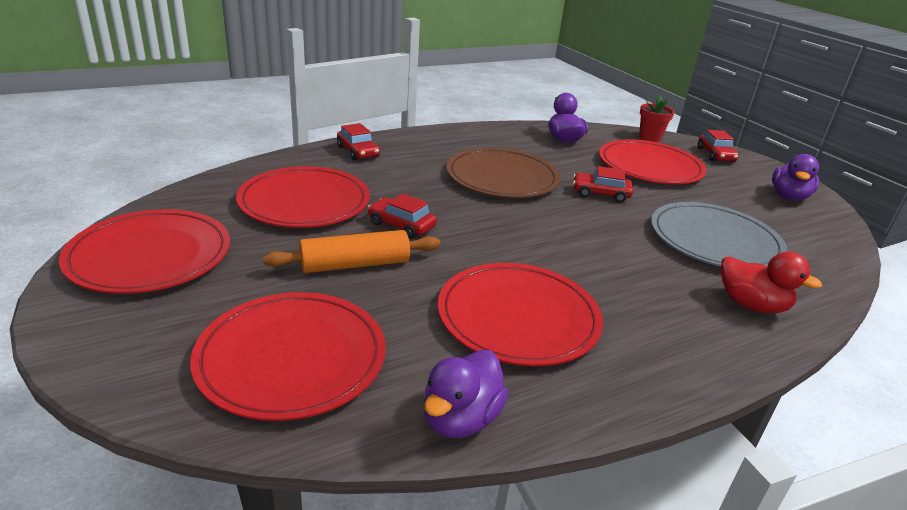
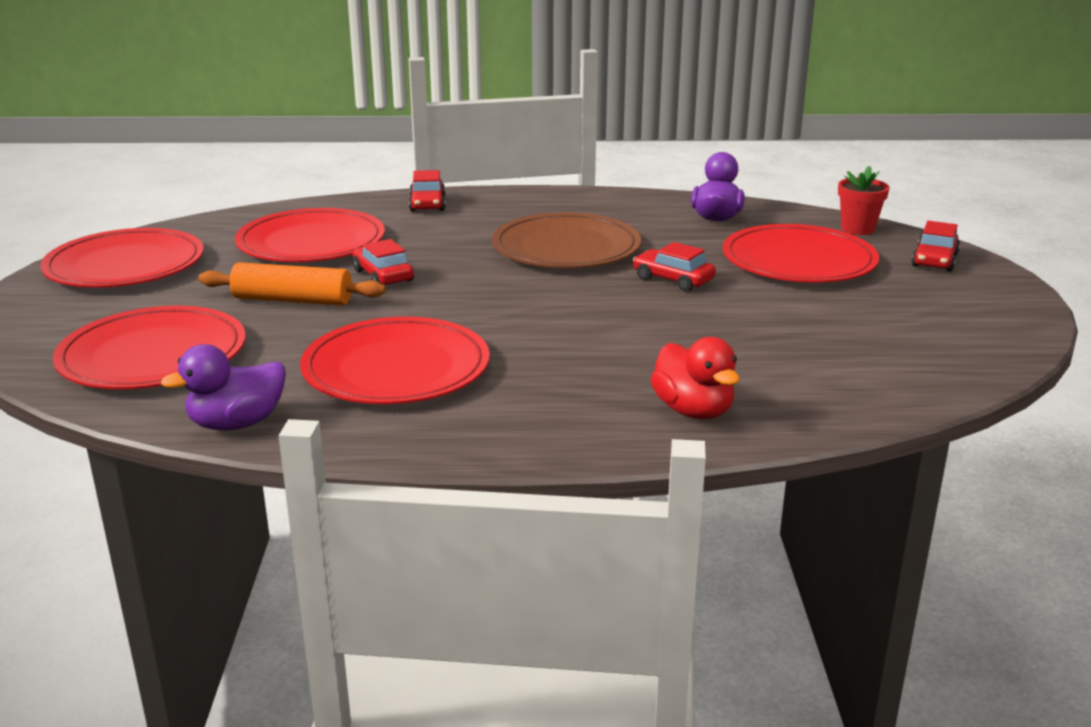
camera: 30 degrees right, 5 degrees down
grey plate [651,202,787,267] -> none
purple duck [772,154,819,201] -> none

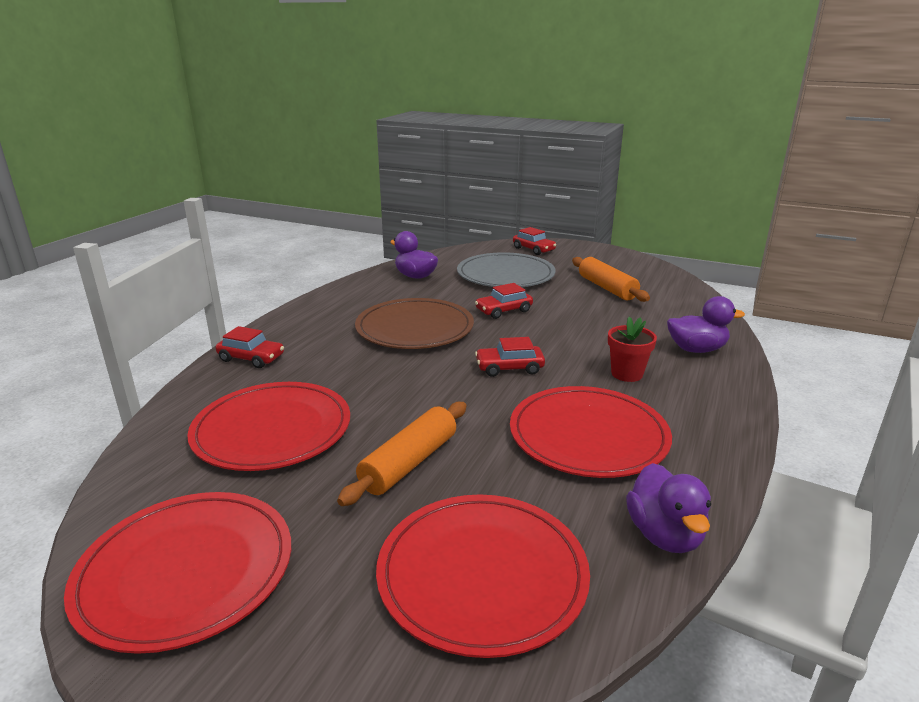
camera: 65 degrees left, 0 degrees up
red car [352,239,414,285] -> red car moved to [475,337,545,377]
red duck [651,337,740,419] -> purple duck [667,296,745,353]
red plate [723,224,879,282] -> grey plate [457,252,555,287]
red flower pot [838,166,889,235] -> red flower pot moved to [608,316,657,382]
none -> orange rolling pin [572,257,650,302]

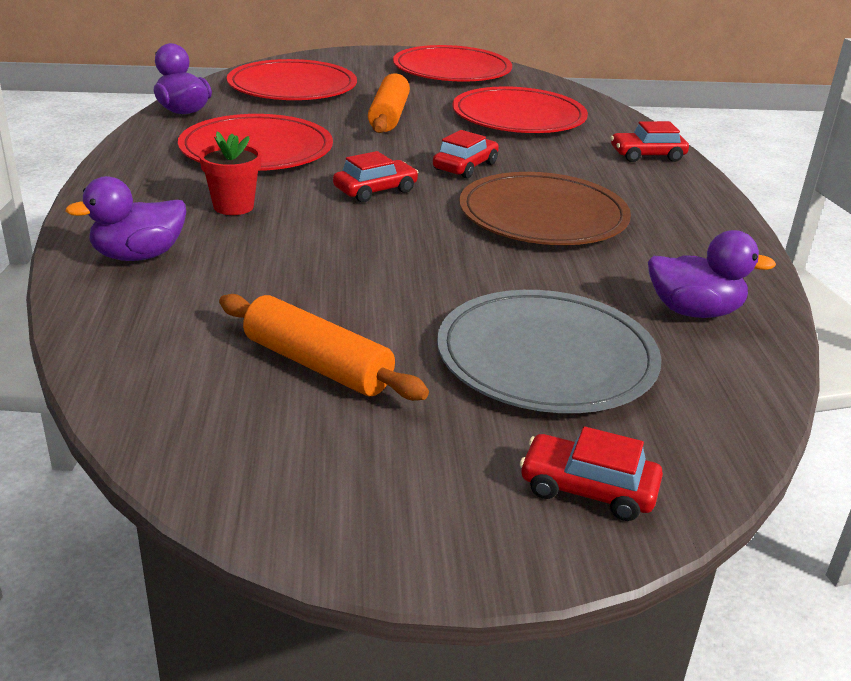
camera: 150 degrees right, 5 degrees up
red car [475,283,533,319] -> red car moved to [433,130,499,178]

